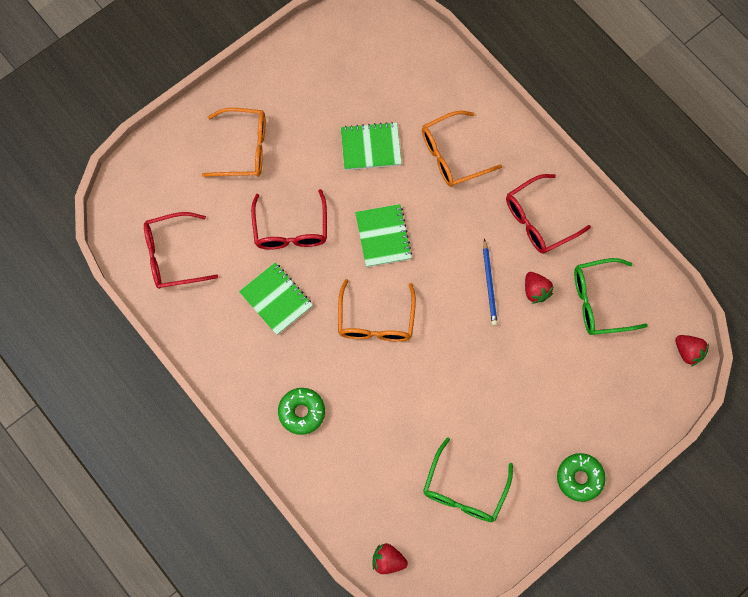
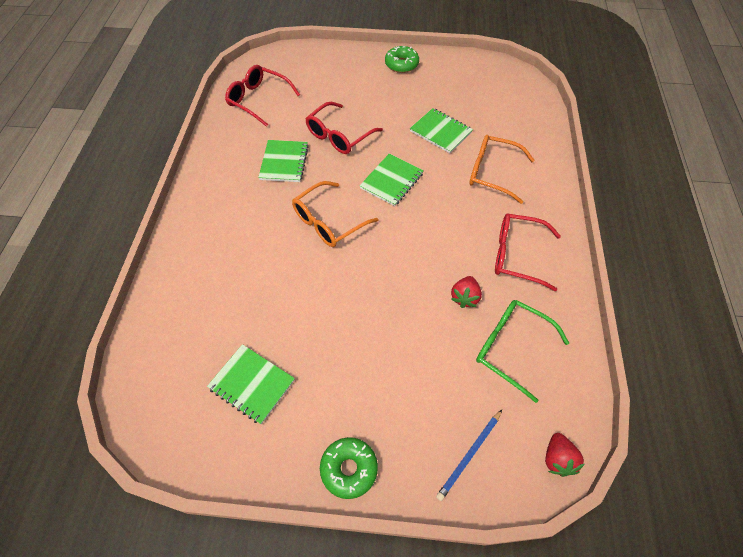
camera: 45 degrees right, 15 degrees down
orange glasses [202,108,265,177] -> none
green donut [278,388,325,435] -> green donut moved to [385,46,419,73]
red strawberry [372,543,408,574] -> none
green glasses [423,437,513,522] -> green notebook [207,344,295,424]
blue pencil [483,239,498,326] -> blue pencil moved to [436,410,502,501]

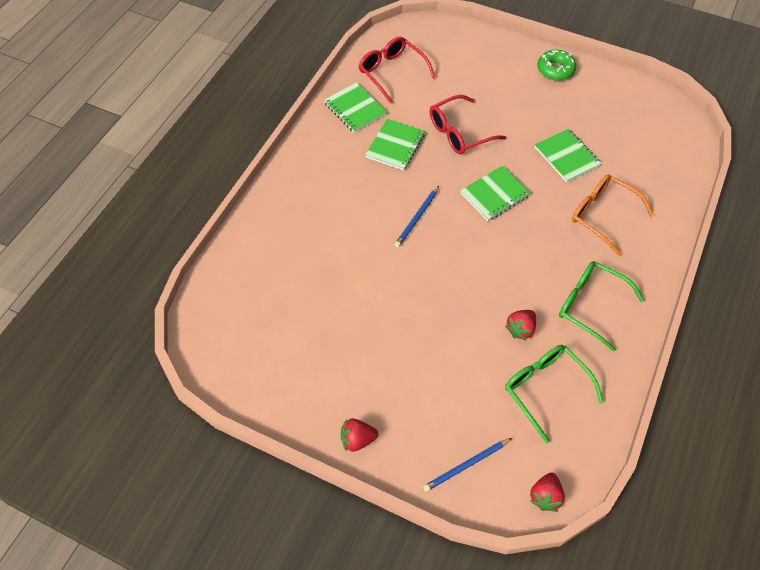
camera: 20 degrees right, 0 degrees up
green notebook [207,344,295,424] -> green notebook moved to [324,83,387,133]
orange glasses [292,181,378,247] -> blue pencil [395,186,439,247]
green donut [320,437,378,499] -> red strawberry [341,419,378,452]
red glasses [495,213,561,292] -> green glasses [559,261,644,352]

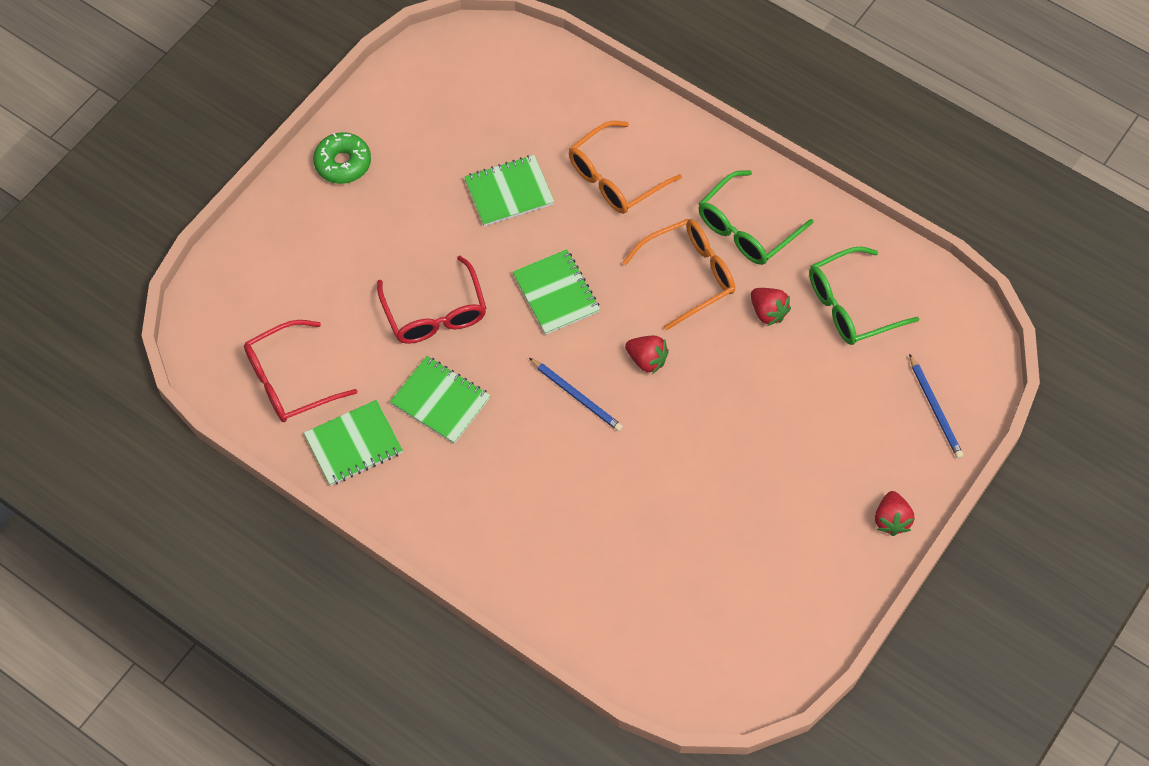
camera: 80 degrees left, 5 degrees up
red strawberry [530,473,565,512] -> red strawberry moved to [625,335,669,374]
none -> orange glasses [622,219,735,331]

